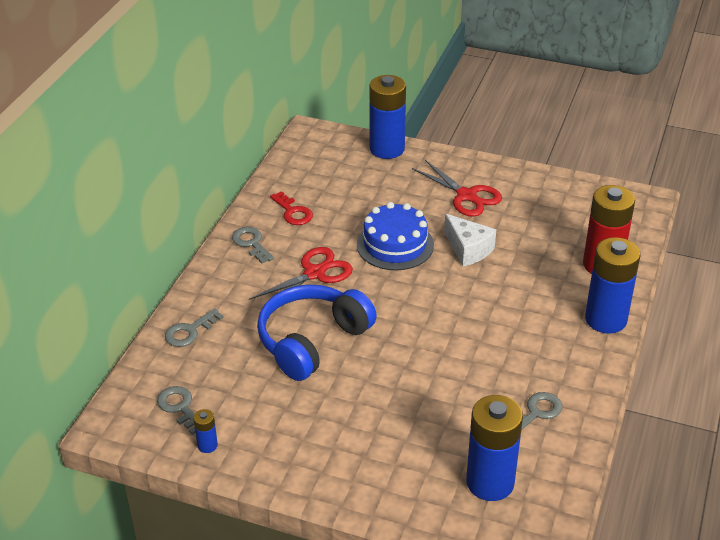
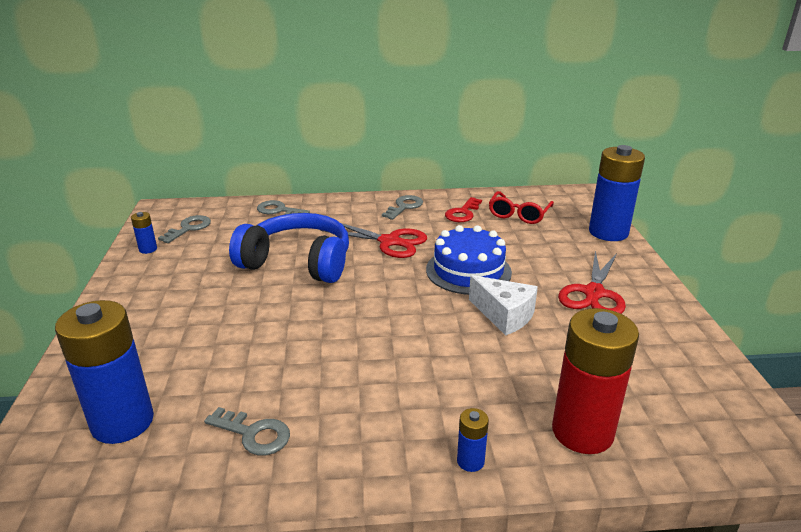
camera: 65 degrees right, 10 degrees down
white cheese [444,214,496,266] -> white cheese turned 75 degrees counterclockwise [469,275,538,336]
blue battery [585,237,640,334] -> blue battery [457,408,489,472], size x0.43
none -> red glasses [489,191,554,224]

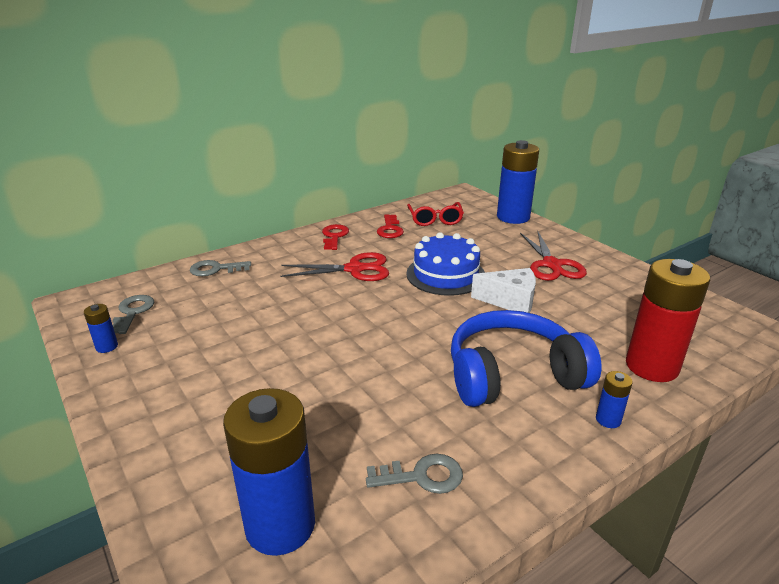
camera: 30 degrees left, 0 degrees up
blue headphones [229,213,349,283] -> blue headphones moved to [451,310,602,407]
grey key [382,195,423,220] -> red key [322,224,349,250]

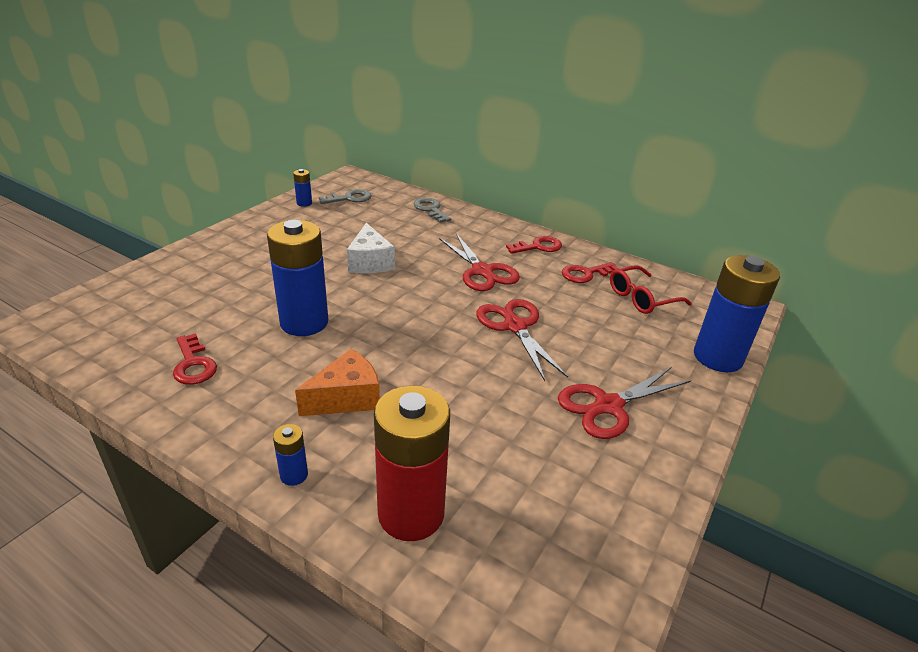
camera: 65 degrees right, 5 degrees up
blue battery [223,388,315,556] -> blue battery moved to [267,220,328,336]
grey key [366,454,463,494] -> red key [173,333,217,385]
blue cake [406,232,485,296] -> red scissors [476,299,568,381]
blue headphones [451,310,602,407] -> orange cheese [295,349,380,416]
white cheese [471,268,536,313] -> white cheese moved to [347,223,395,273]

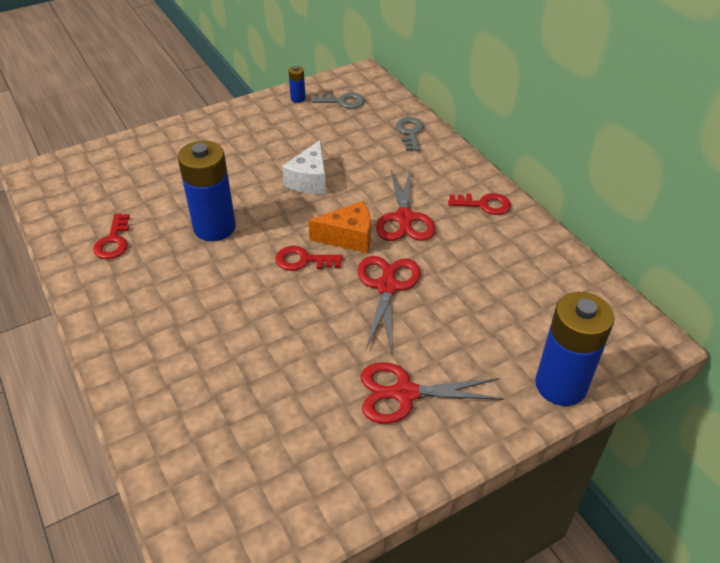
camera: 30 degrees right, 10 degrees up
blue battery [273,424,308,486] -> none
orange cheese [295,349,380,416] -> orange cheese moved to [308,201,371,253]
red battery [374,385,450,541] -> none
red key [562,262,619,283] -> red key moved to [275,246,343,271]
red glasses [610,265,692,314] -> none

